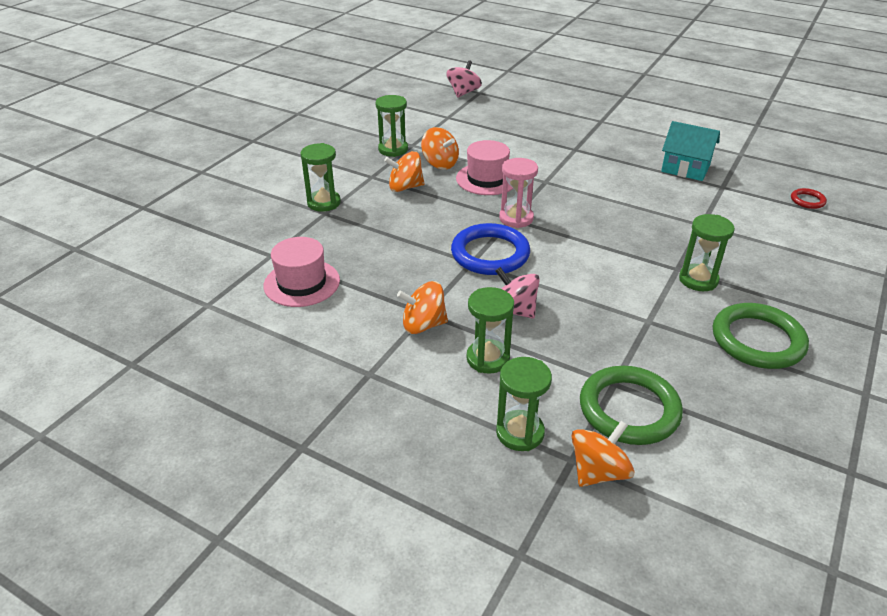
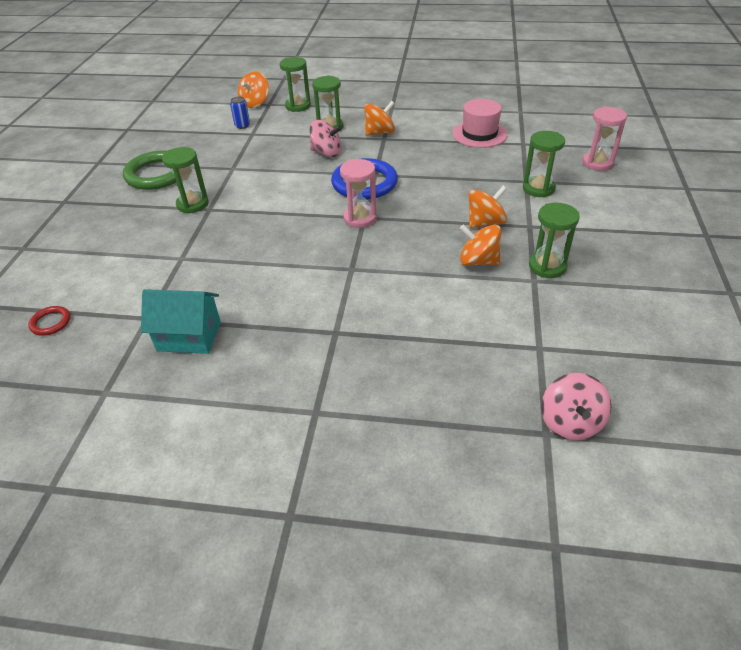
camera: 160 degrees right, 5 degrees up
pink hat [456,140,513,195] -> none
green ring [580,366,683,445] -> blue can [230,97,250,129]
none -> pink hourglass [582,106,627,171]

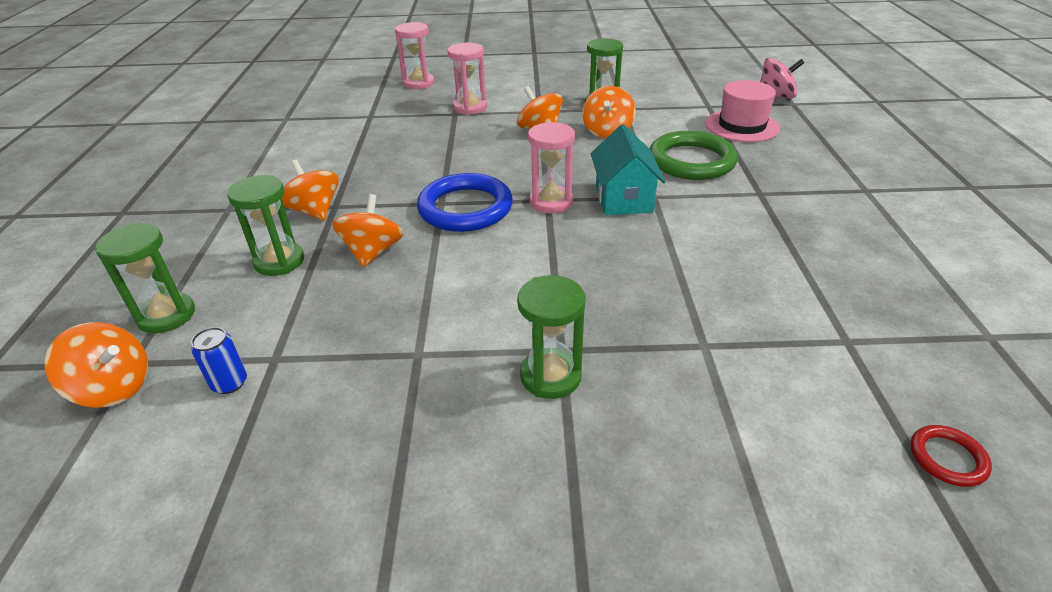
camera: 100 degrees left, 5 degrees down
green ring [123,150,182,190] -> green ring moved to [650,131,738,180]
turquoise house [141,289,221,354] -> turquoise house moved to [591,124,665,215]
pink spinning top [309,120,342,157] -> orange spinning top [332,194,403,267]
pink hat [452,99,508,148] -> pink hat moved to [705,80,780,142]
green hourglass [523,131,565,197] -> pink hourglass [448,43,487,115]

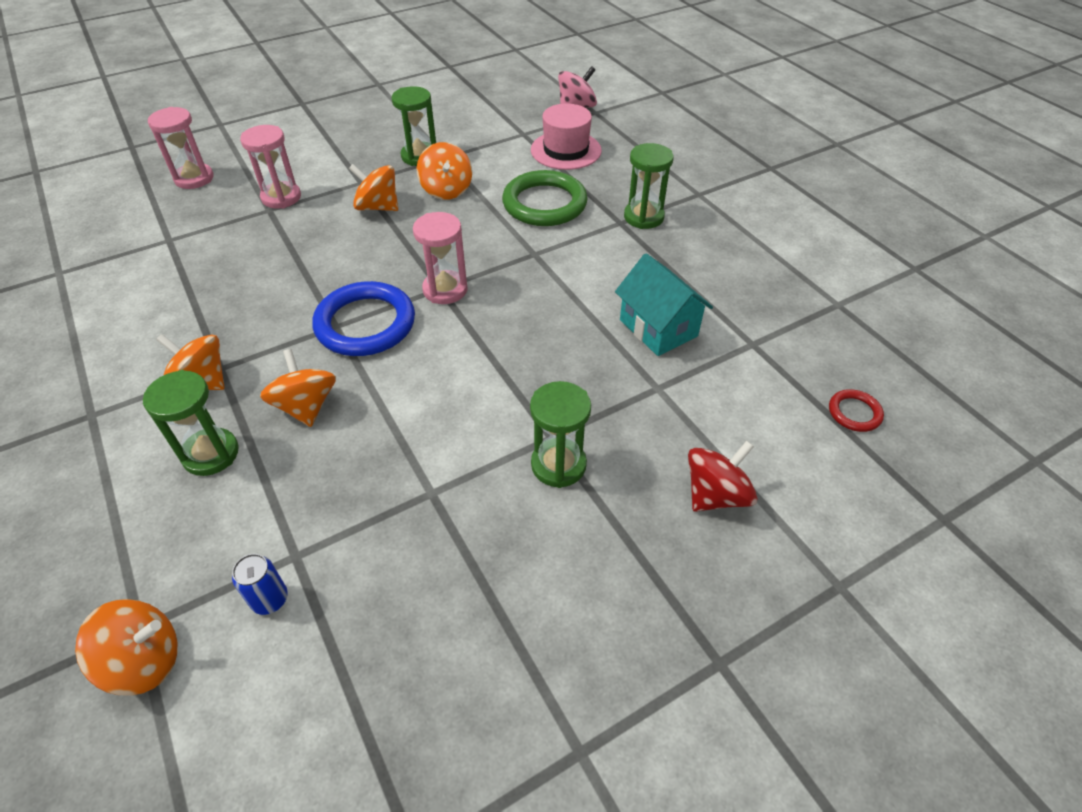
camera: 30 degrees left, 10 degrees up
green hourglass [95,223,195,333] -> green hourglass moved to [624,143,674,229]
turquoise house [591,124,665,215] -> turquoise house moved to [615,253,713,356]
none -> red spinning top [688,441,757,512]

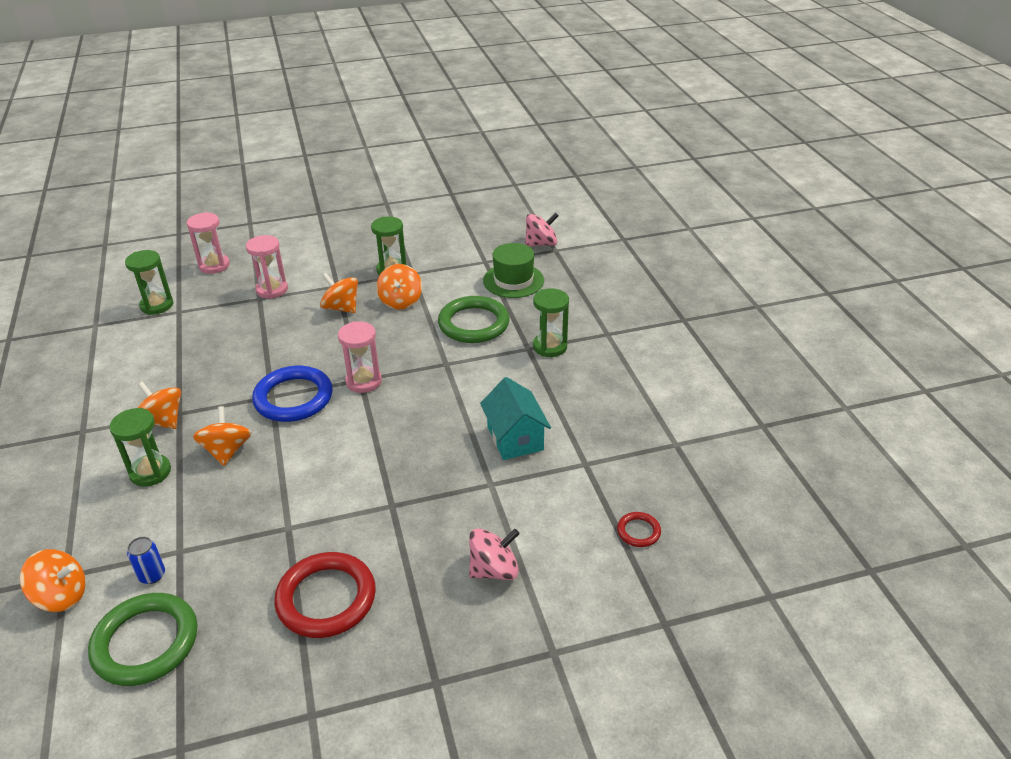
camera: 15 degrees right, 10 degrees down
green hourglass [530,381,591,488] -> green hourglass moved to [125,250,173,315]
pink hat [531,104,602,170] -> green hat [483,243,544,298]
red spinning top [688,441,757,512] -> pink spinning top [469,528,520,580]
none -> green ring [88,593,197,686]
none -> red ring [274,552,376,638]

